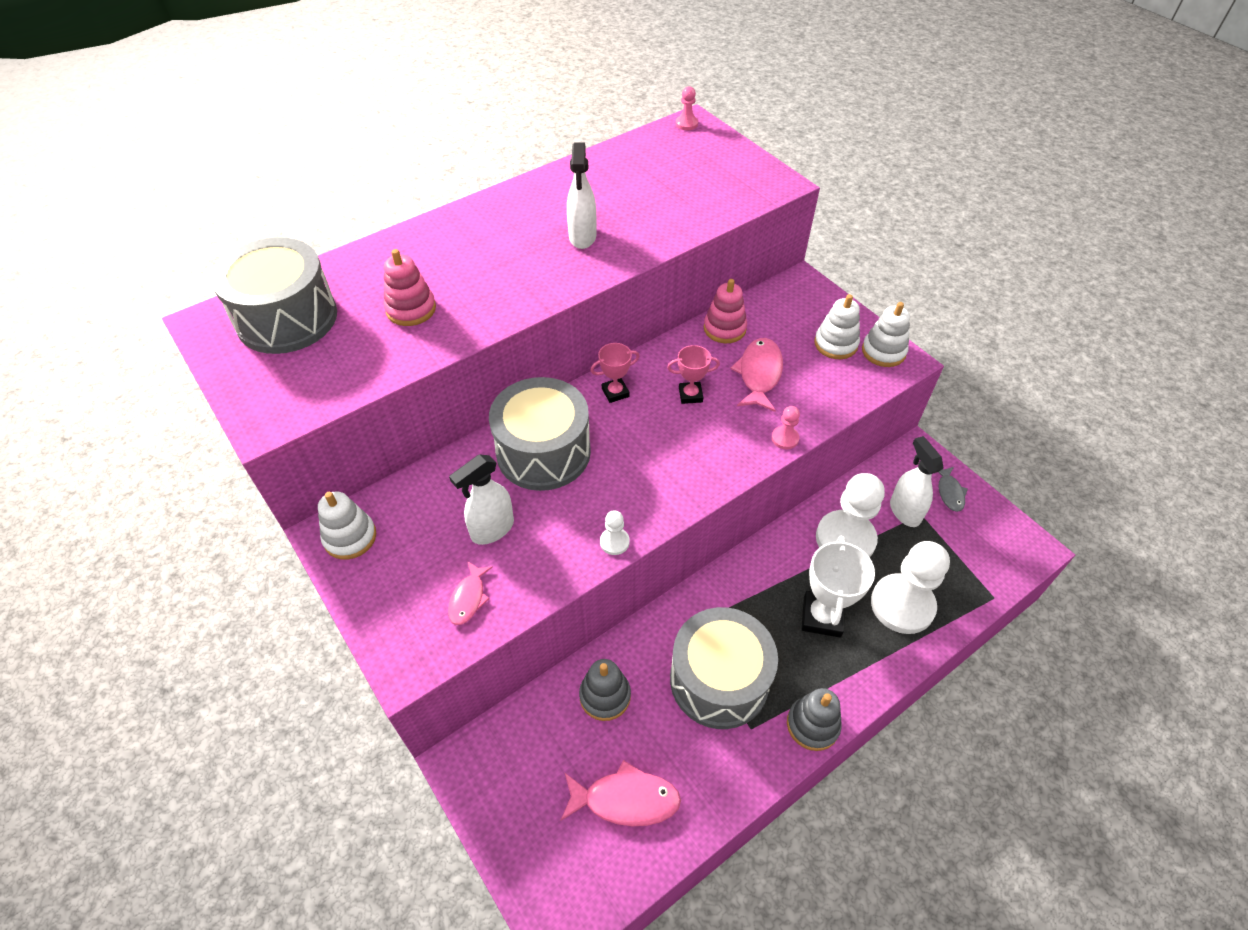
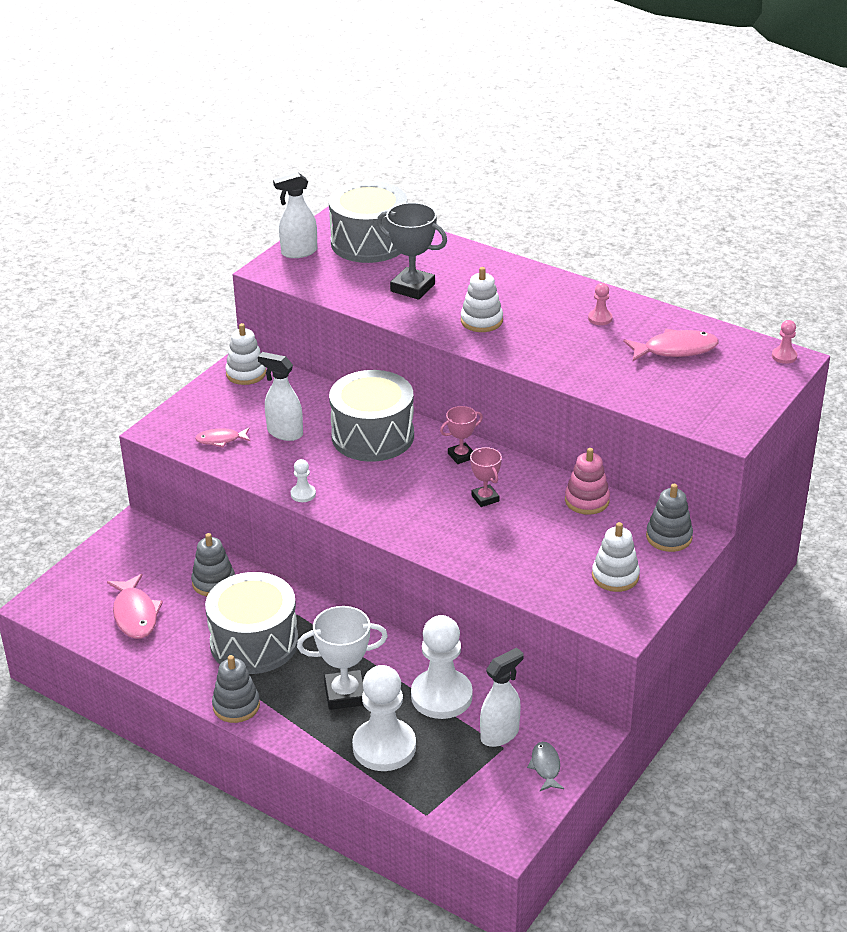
camera: 70 degrees right, 15 degrees down
pink stacking toy [384,249,436,326] -> grey trophy [377,203,447,300]
white spray bottle [567,142,596,249] -> white spray bottle moved to [273,173,317,258]
pink trophy [590,343,640,403] -> pink trophy turned 75 degrees counterclockwise [440,406,483,464]
pink fish [730,338,783,412] -> pink fish moved to [623,329,719,361]
pink pawn [772,406,800,449] -> pink pawn moved to [588,283,613,325]
white stacking toy [862,302,910,367] -> white stacking toy moved to [461,267,503,332]
grey fish [938,467,968,512] -> grey fish turned 105 degrees clockwise [527,742,564,791]
none -> grey stacking toy [646,484,693,552]

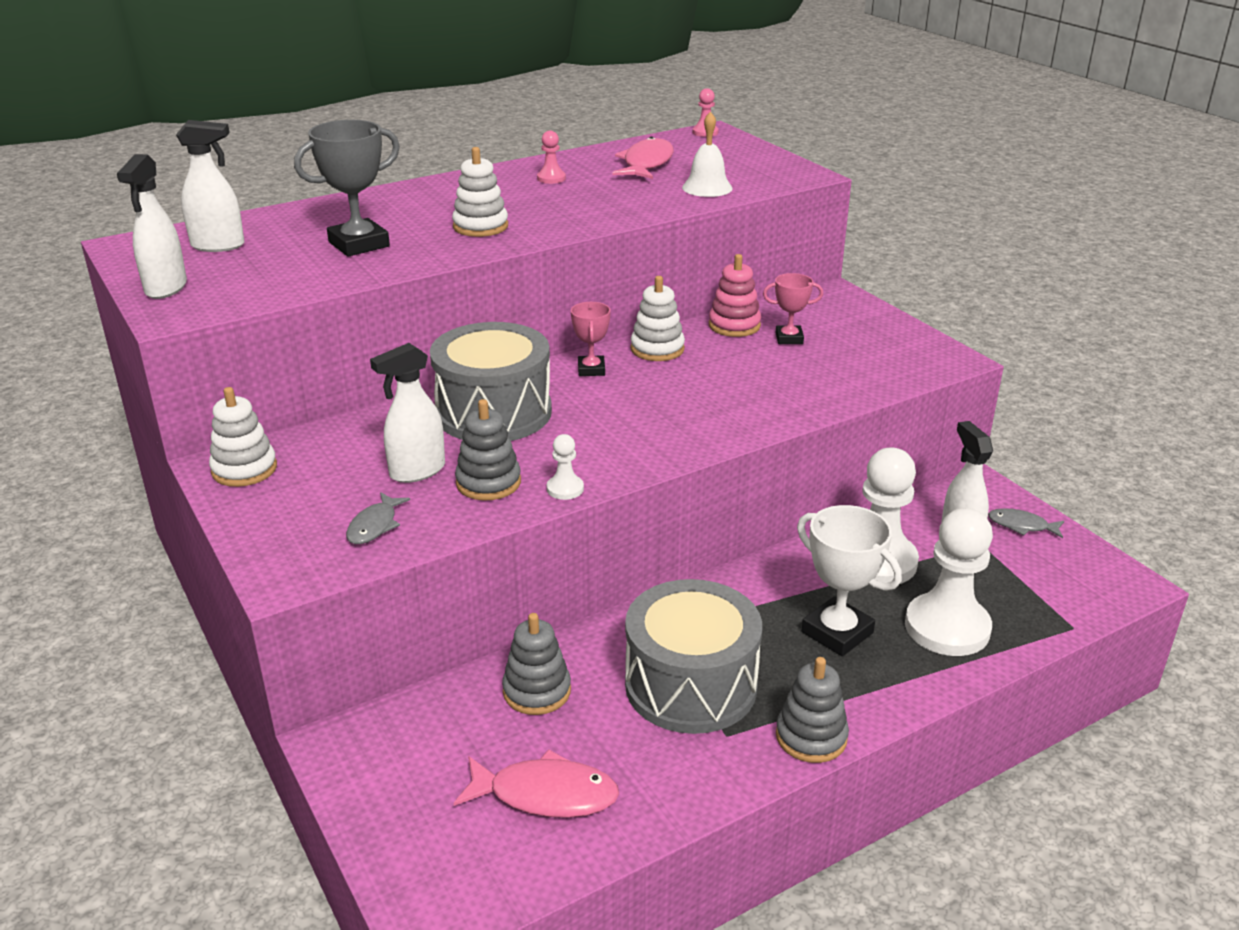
camera: 65 degrees left, 5 degrees down
pink fish [195,428,250,447] -> grey fish [346,492,410,544]
white trophy [297,606,388,710] -> white trophy turned 60 degrees counterclockwise [797,505,902,656]
grey drum [329,181,407,263] -> white spray bottle [176,120,244,252]
pink trophy [470,447,502,507] -> pink trophy moved to [763,273,823,344]
white stacking toy [592,522,640,592] -> white stacking toy moved to [631,276,685,361]
grey stacking toy [646,484,693,552] -> grey stacking toy moved to [455,399,521,501]
none -> white bell [682,111,732,197]

